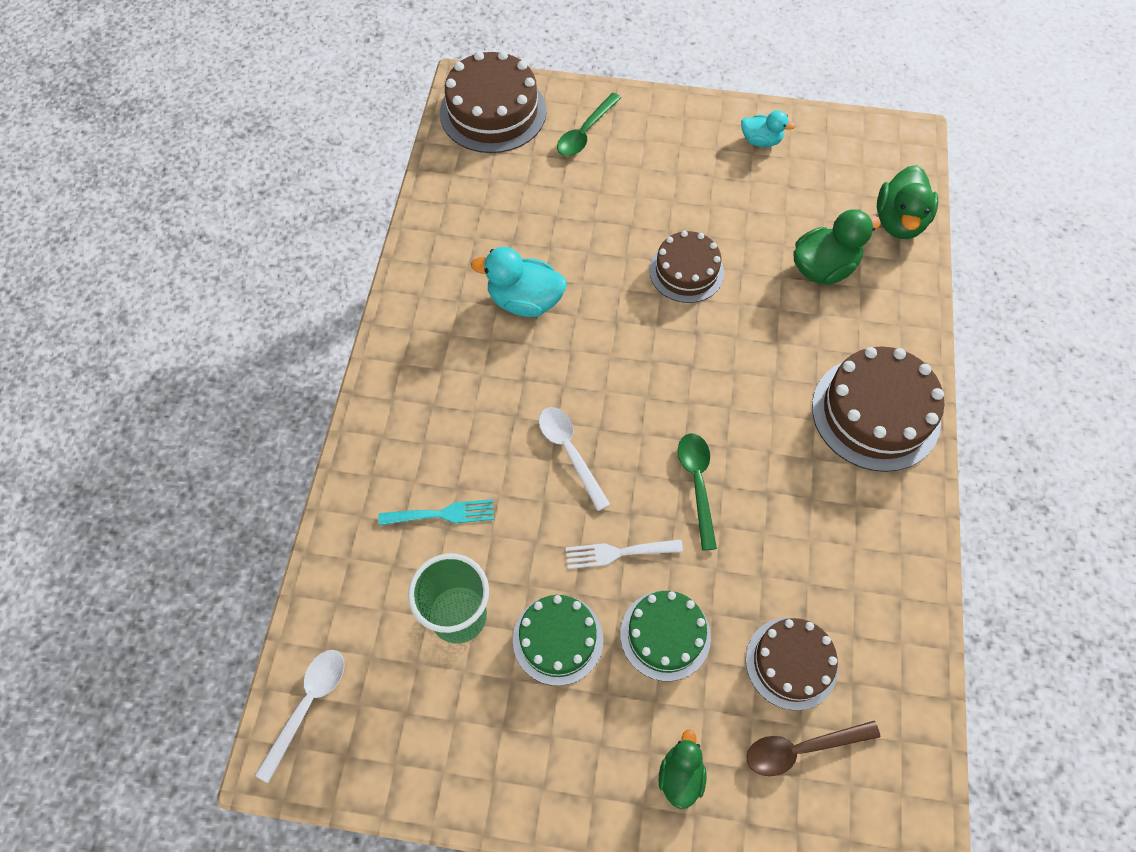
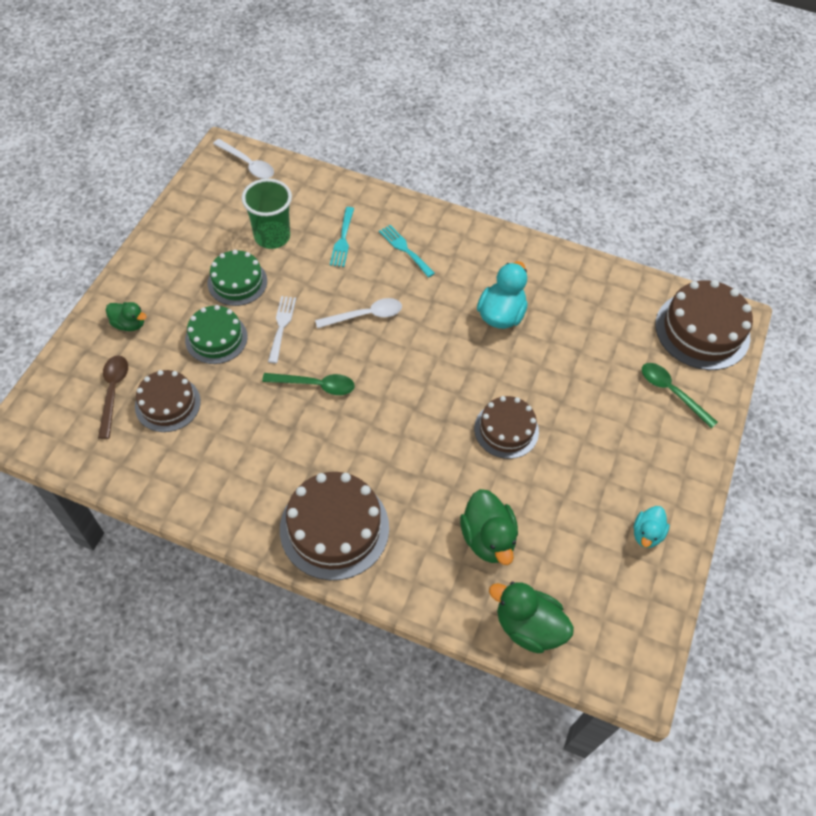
camera: 100 degrees right, 5 degrees down
none -> turquoise fork [379,225,435,278]

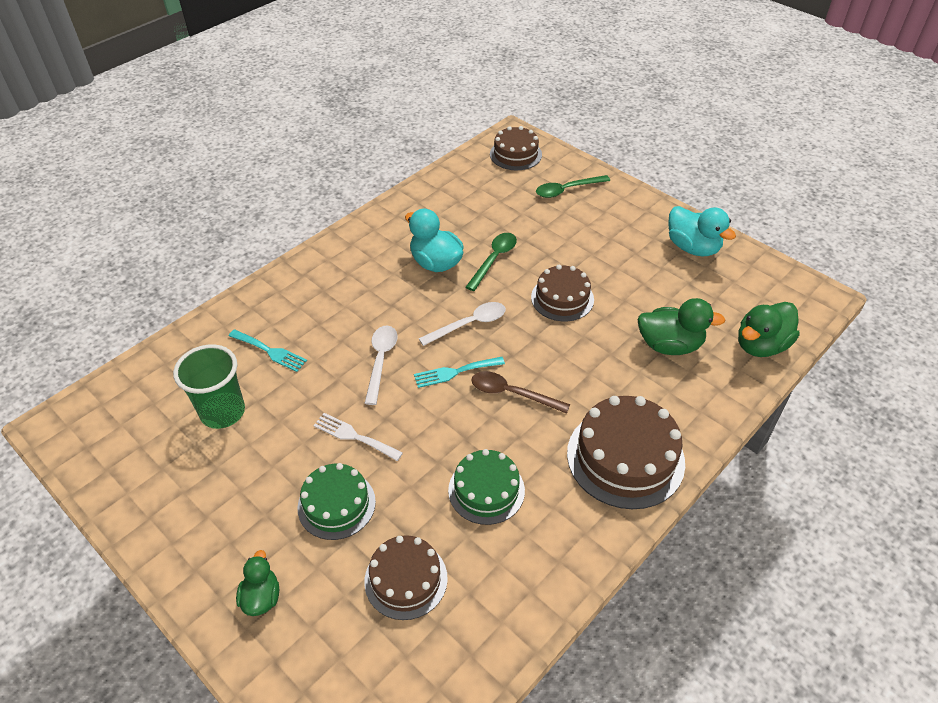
camera: 65 degrees left, 10 degrees down
brown spoon [98,355,128,439] -> brown spoon moved to [471,371,570,414]
green duck [106,302,147,331] -> green duck turned 45 degrees counterclockwise [236,550,279,616]
green cake [208,250,267,306] -> green cake moved to [448,449,525,525]
white spoon [213,139,274,179] -> white spoon moved to [418,302,506,346]
green spoon [262,373,355,395] -> green spoon moved to [466,233,517,291]
turquoise fork [379,225,435,278] -> turquoise fork moved to [414,357,505,388]
turquoise duck [634,506,669,548] -> turquoise duck [668,206,736,257], size x1.63
brown cake [655,280,753,370] -> brown cake [490,126,542,170], size x0.64

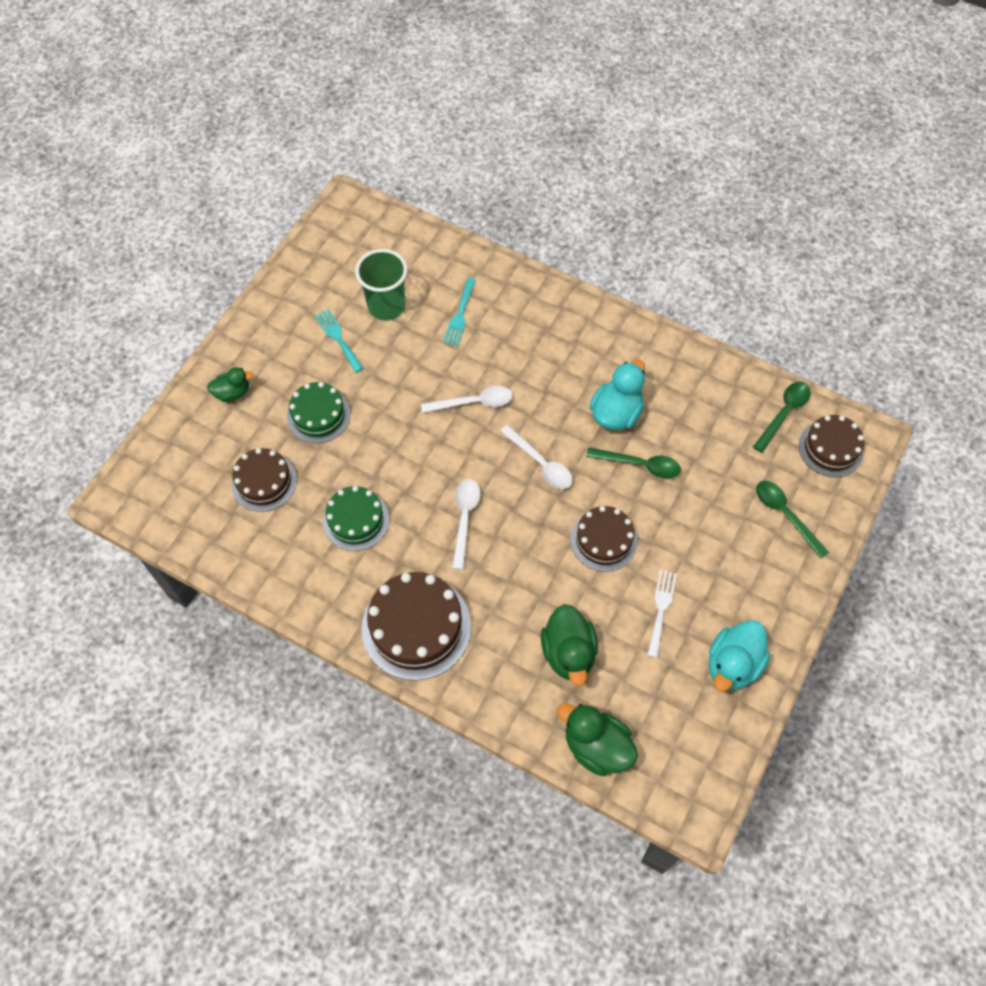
camera: 75 degrees right, 15 degrees up
white fork [313,413,403,461] -> white fork moved to [647,570,677,658]
turquoise fork [414,357,505,388] -> turquoise fork moved to [315,309,364,373]
brown spoon [471,371,570,414] -> white spoon [452,479,481,570]
none -> green spoon [753,382,811,453]

